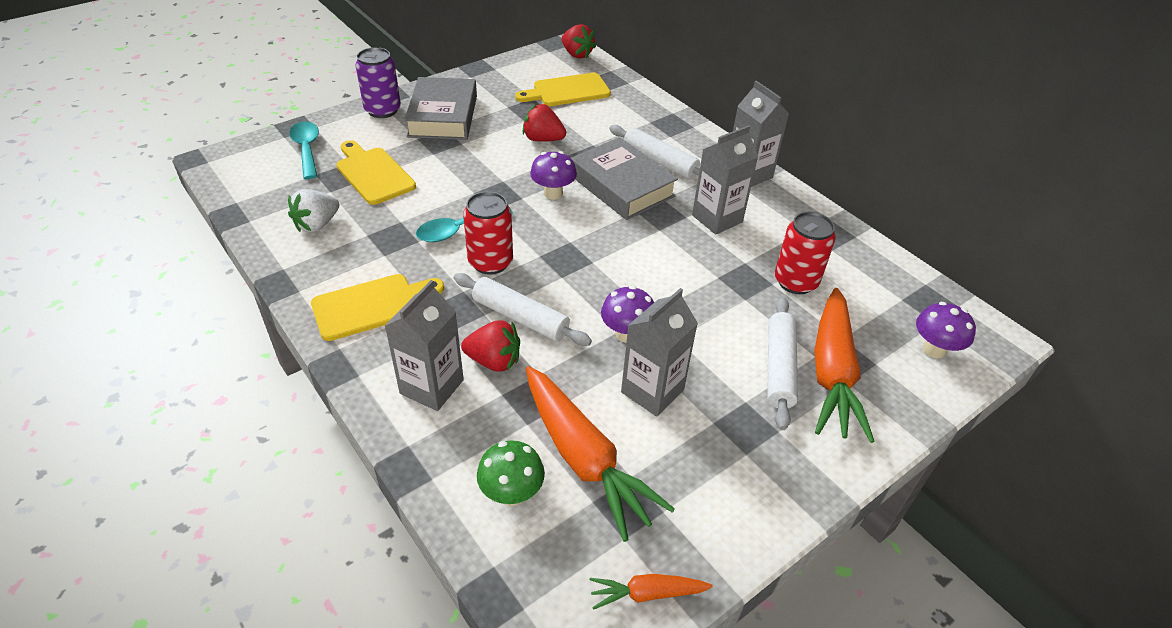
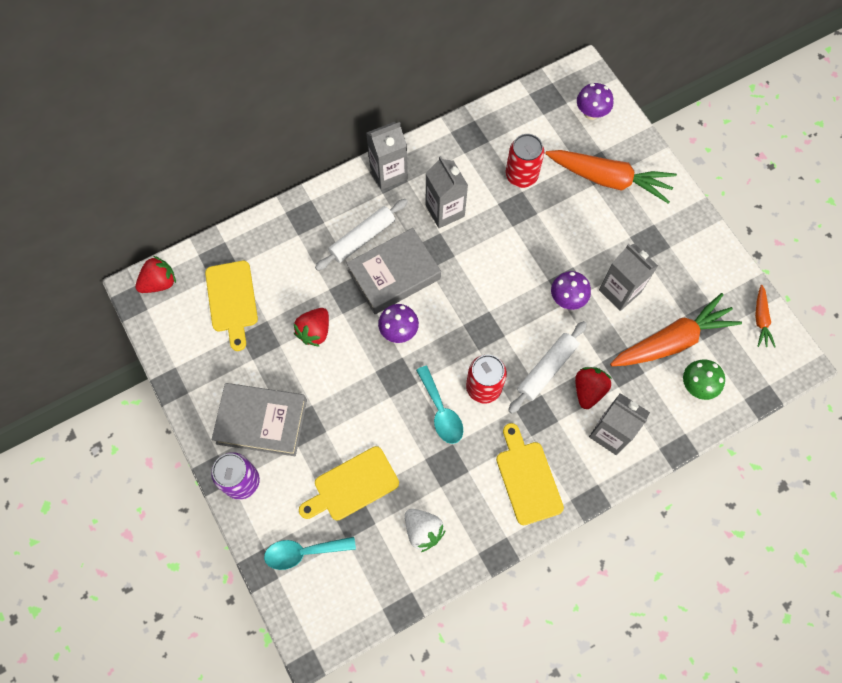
camera: 80 degrees left, 25 degrees up
white rolling pin [767,297,798,430] -> none

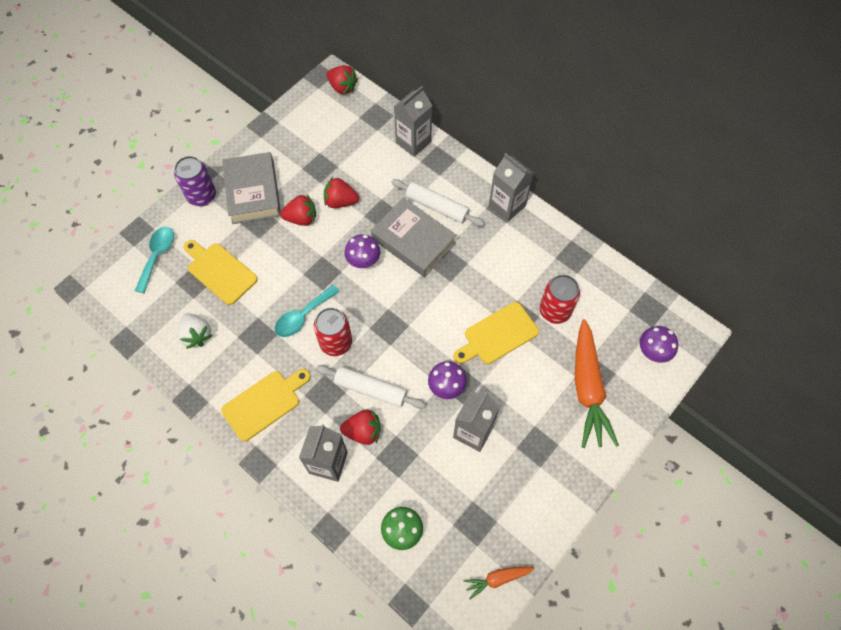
camera: 70 degrees right, 5 degrees down
yellow cutting board [205,261,258,351] -> yellow cutting board moved to [454,302,539,364]
turquoise spoon [264,537,356,570] -> turquoise spoon turned 45 degrees clockwise [135,227,174,293]
white strawberry [405,509,446,552] -> white strawberry turned 60 degrees counterclockwise [177,313,212,349]
grey carton [426,156,468,228] -> grey carton moved to [394,86,432,157]
orange carrot [610,293,742,366] -> none
none -> red strawberry [280,195,316,226]

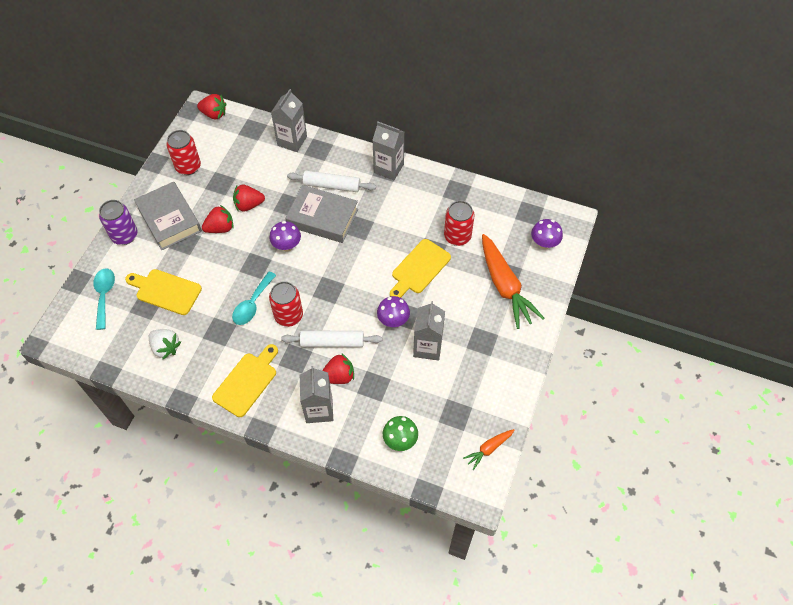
camera: 20 degrees left, 5 degrees down
none -> red can [166,130,201,175]

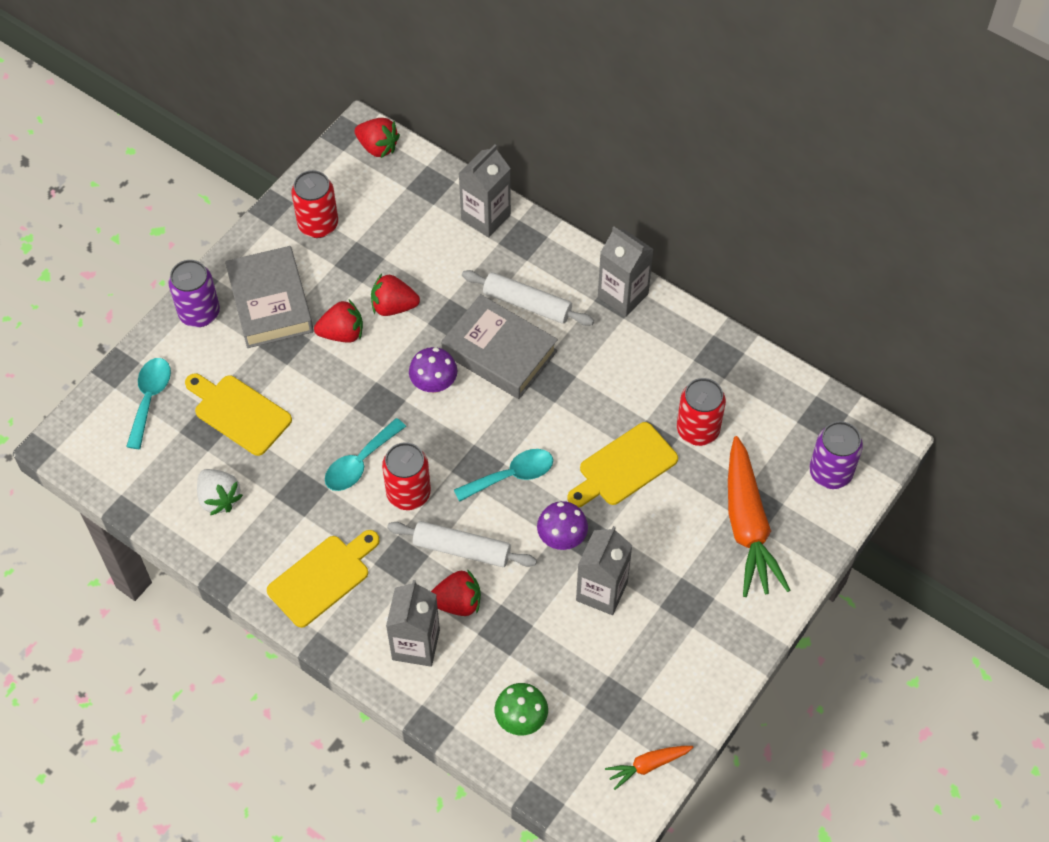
camera: 15 degrees right, 0 degrees up
purple mushroom [531,219,563,249] -> purple can [809,421,863,489]
none -> turquoise spoon [454,449,553,502]

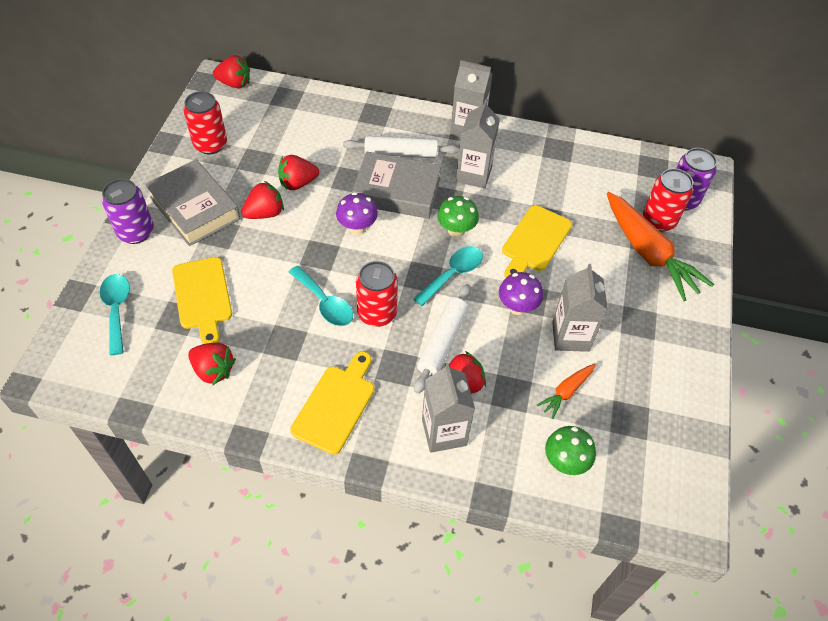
camera: 25 degrees left, 5 degrees down
yellow cutting board [185,373,292,456] -> yellow cutting board turned 120 degrees counterclockwise [172,257,232,344]
white strawberry [197,469,243,515] -> red strawberry [188,342,236,385]
turquoise spoon [325,418,406,491] -> turquoise spoon turned 60 degrees counterclockwise [289,266,353,326]
white rolling pin [387,521,537,567] -> white rolling pin turned 60 degrees counterclockwise [414,284,471,394]
grey carton [458,145,511,237] -> grey carton moved to [456,100,500,189]
orange carrot [605,746,693,790] -> orange carrot moved to [536,364,595,419]
red can [677,378,726,446] -> red can moved to [643,168,693,232]
none -> green mushroom [437,196,479,237]

